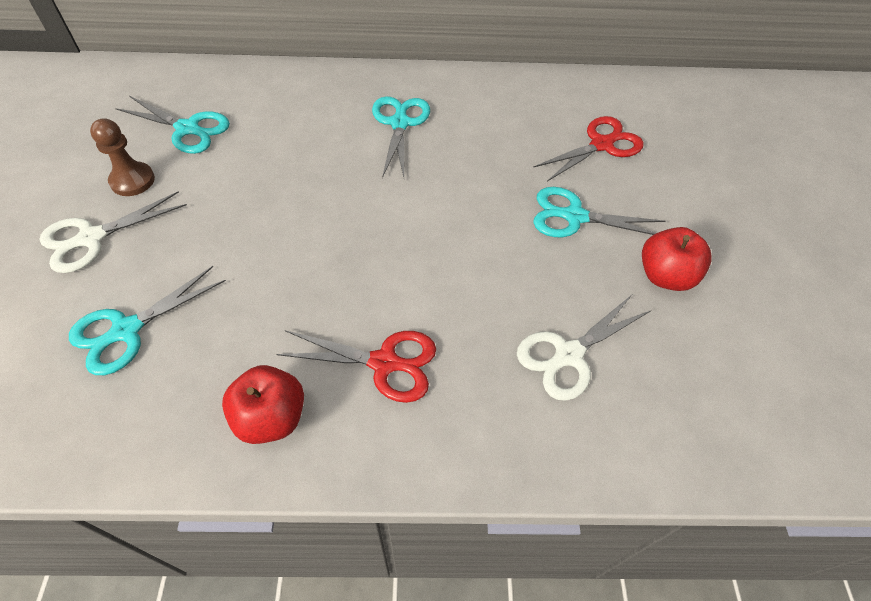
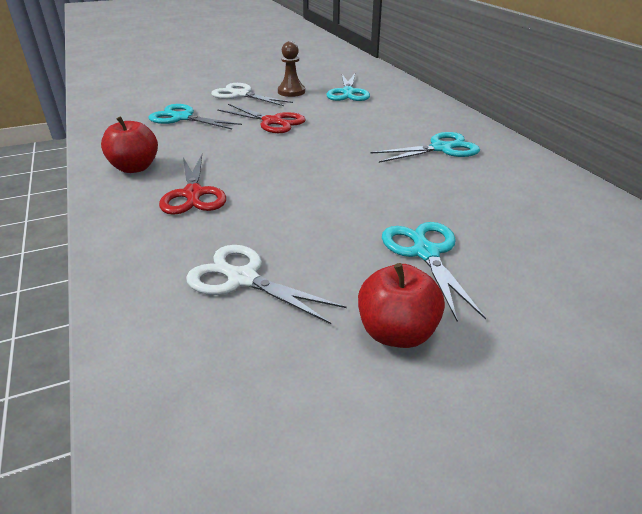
camera: 70 degrees right, 20 degrees down
red scissors [533,116,644,181] -> red scissors moved to [217,104,306,133]

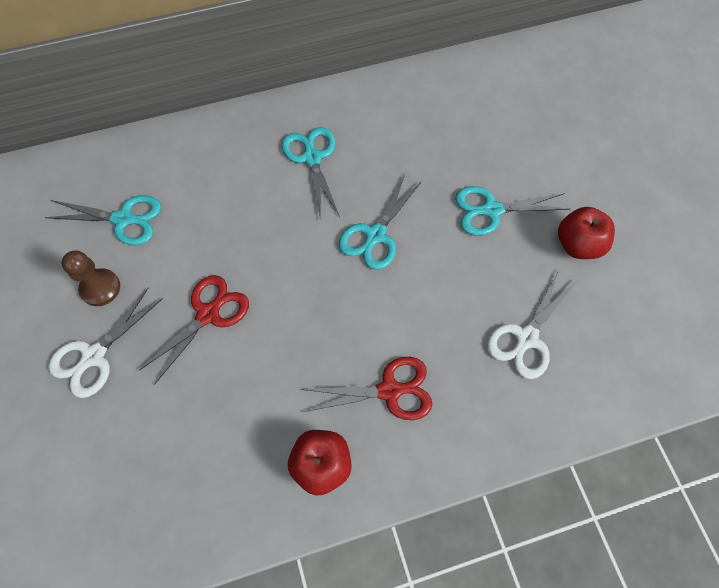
camera: 85 degrees left, 30 degrees up
turquoise scissors [148,104,242,129] -> turquoise scissors moved to [339,174,422,270]

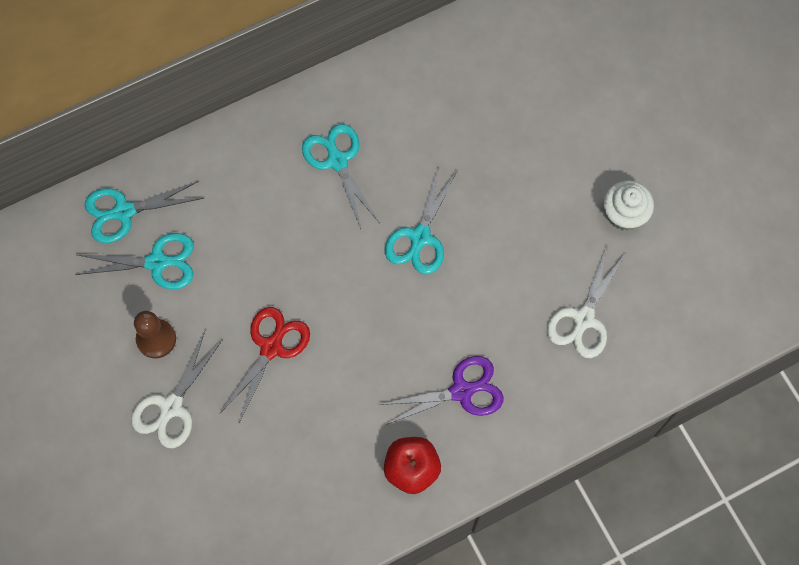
camera: 10 degrees left, 5 degrees up
red scissors [301,357,432,420] -> purple scissors [379,356,504,425]
turquoise scissors [455,186,570,236] -> turquoise scissors moved to [85,181,204,243]
red apple [558,207,615,259] -> white cupcake [603,180,654,231]

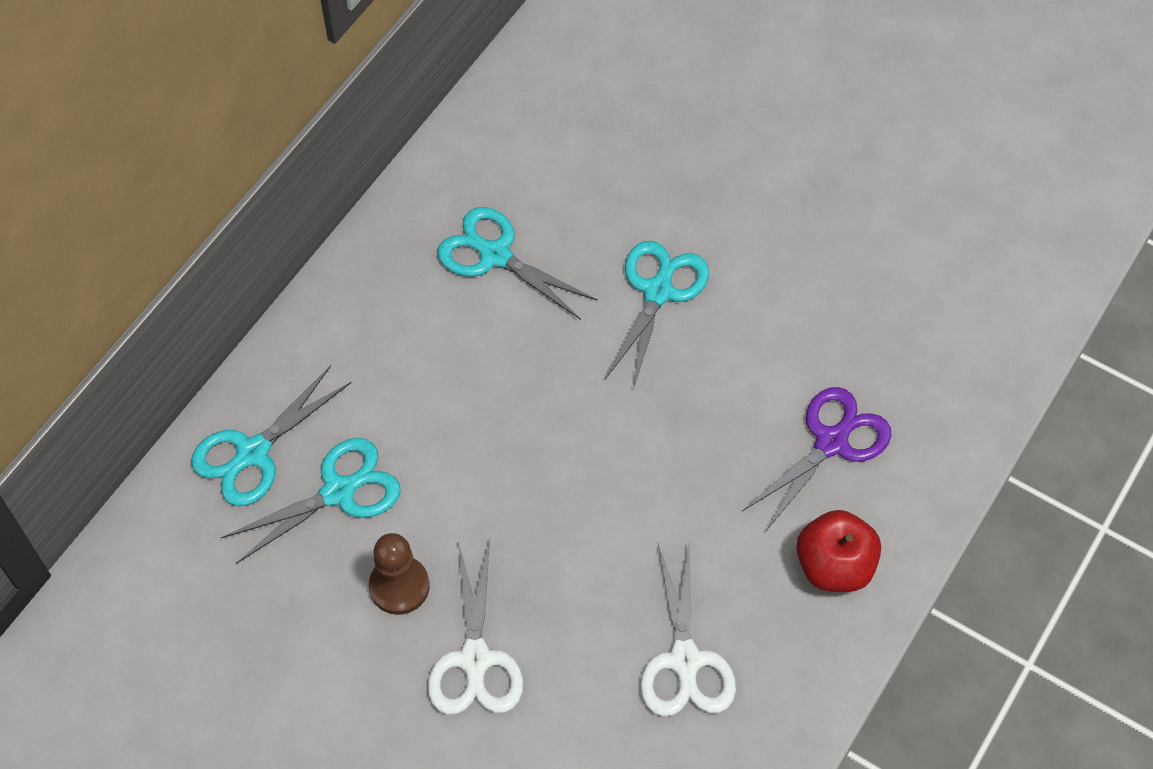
camera: 30 degrees left, 10 degrees down
red scissors [220,307,310,424] -> none
turquoise scissors [385,164,457,274] -> turquoise scissors turned 150 degrees counterclockwise [605,241,709,389]
white scissors [547,246,626,358] -> white scissors moved to [640,543,736,716]
white cupcake [603,180,654,231] -> none

